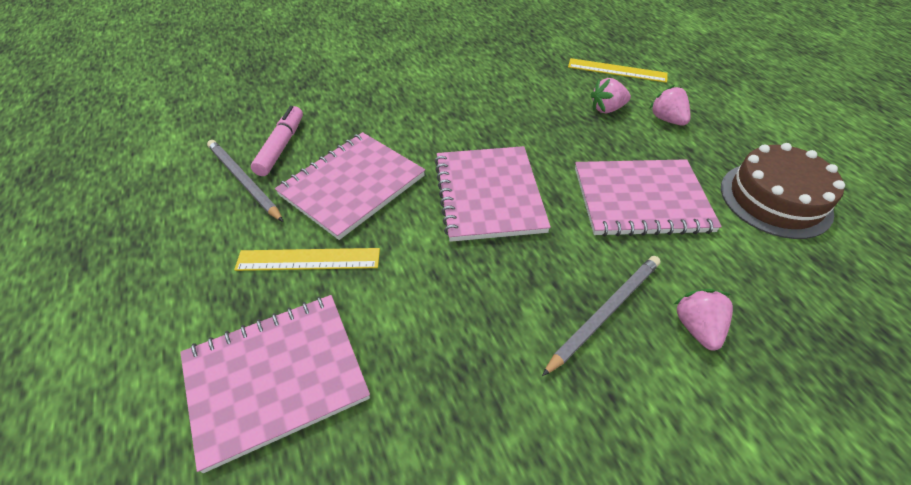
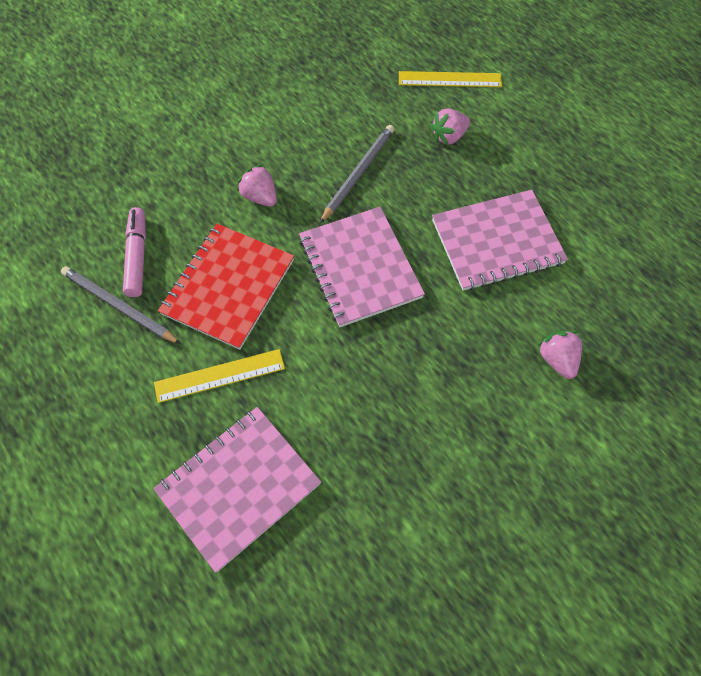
camera: 15 degrees left, 15 degrees up
pink notebook [275,132,425,240] -> red notebook [158,224,294,350]
grey pencil [542,256,660,376] -> grey pencil moved to [320,125,394,223]
pink strawberry [649,85,691,126] -> pink strawberry moved to [237,164,277,207]
brown cake [721,143,845,239] -> none

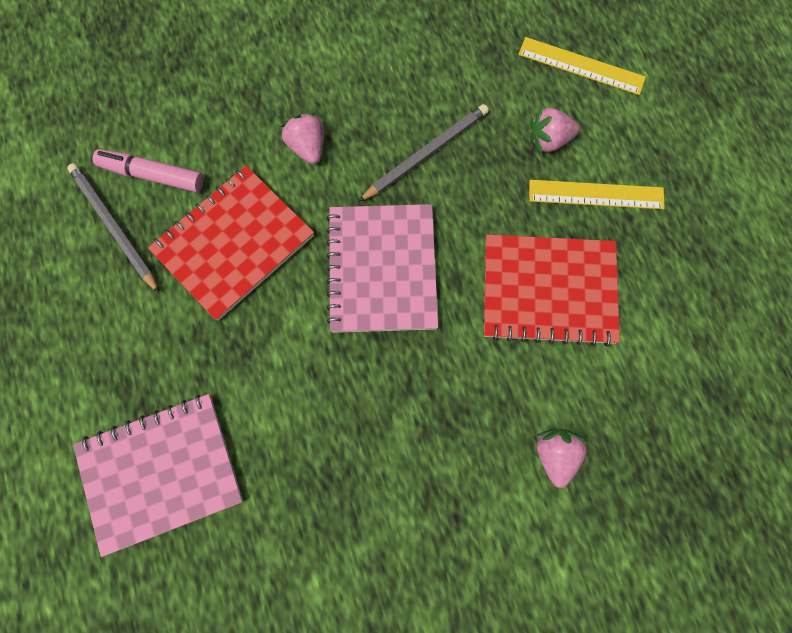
camera: 20 degrees right, 10 degrees up
pink marker [123,207,146,297] -> pink marker turned 90 degrees counterclockwise [93,149,204,192]
yellow ruler [154,349,285,403] -> yellow ruler moved to [529,180,665,210]
pink notebook [432,190,568,291] -> red notebook [484,234,620,347]

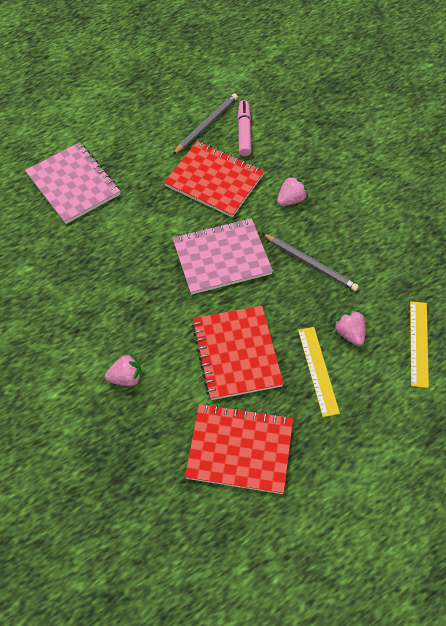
camera: 75 degrees right, 15 degrees down
none -> red notebook [185,403,293,494]

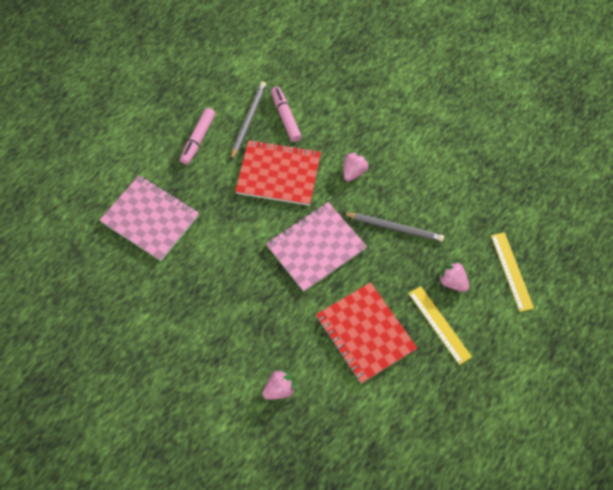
camera: 20 degrees left, 5 degrees up
red notebook [185,403,293,494] -> none
none -> pink marker [180,108,215,165]

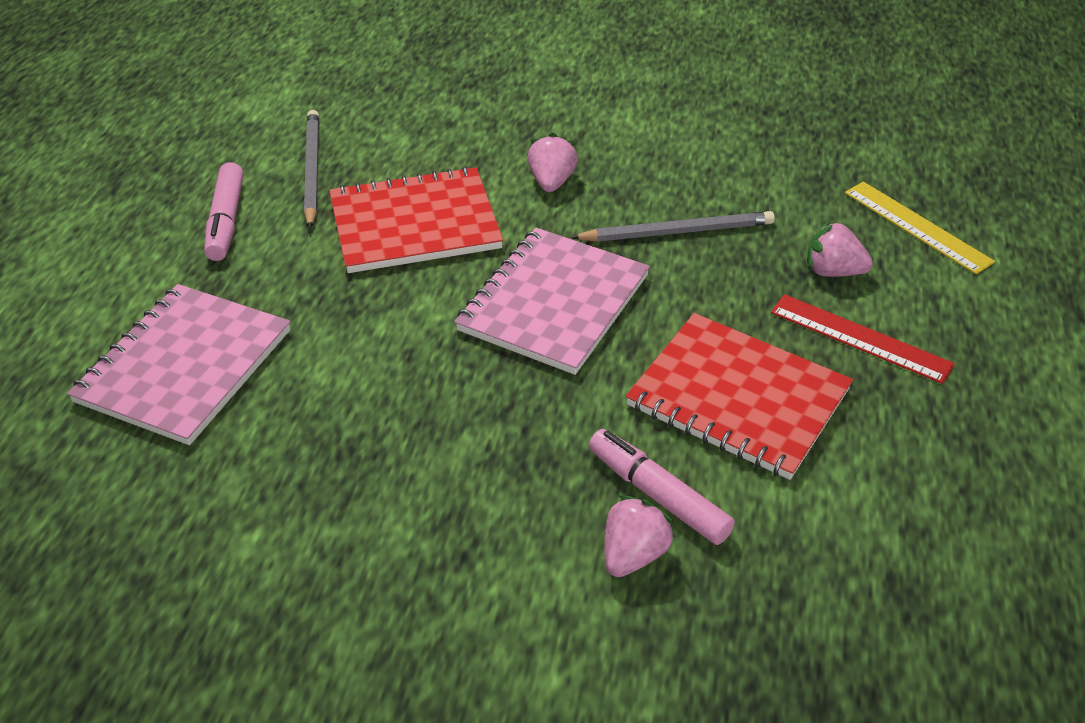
camera: 25 degrees left, 20 degrees down
pink notebook [100,175,199,261] -> pink notebook turned 75 degrees counterclockwise [67,284,290,445]
pink marker [271,87,302,142] -> pink marker moved to [589,429,735,545]
yellow ruler [408,286,472,365] -> red ruler [771,294,955,384]

